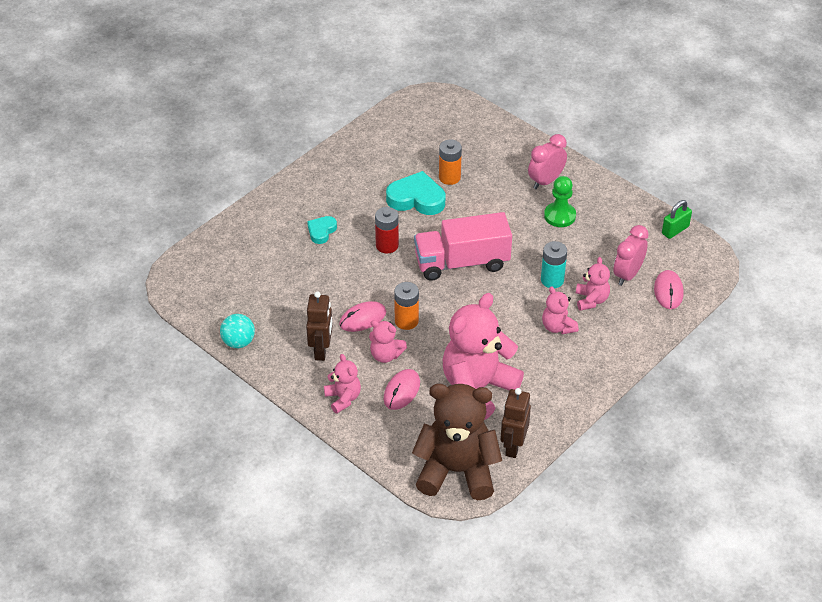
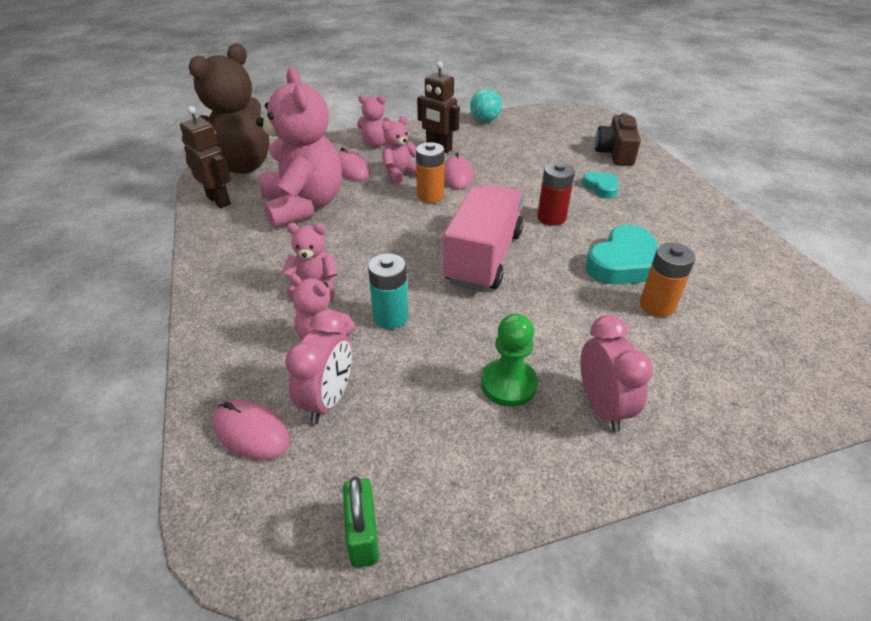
camera: 120 degrees right, 5 degrees down
pink clock [613,225,649,286] -> pink clock turned 45 degrees clockwise [285,309,352,424]
none -> brown camera [595,113,641,166]

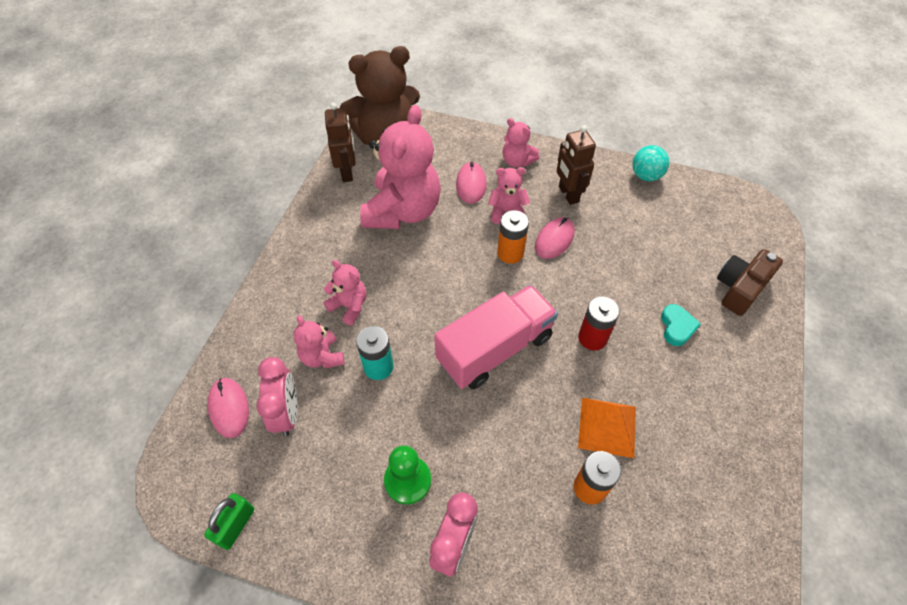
camera: 35 degrees right, 15 degrees up
pink clock [285,309,352,424] -> pink clock turned 60 degrees counterclockwise [256,357,297,436]
turquoise heart [586,225,658,285] -> orange pyramid [578,398,636,458]

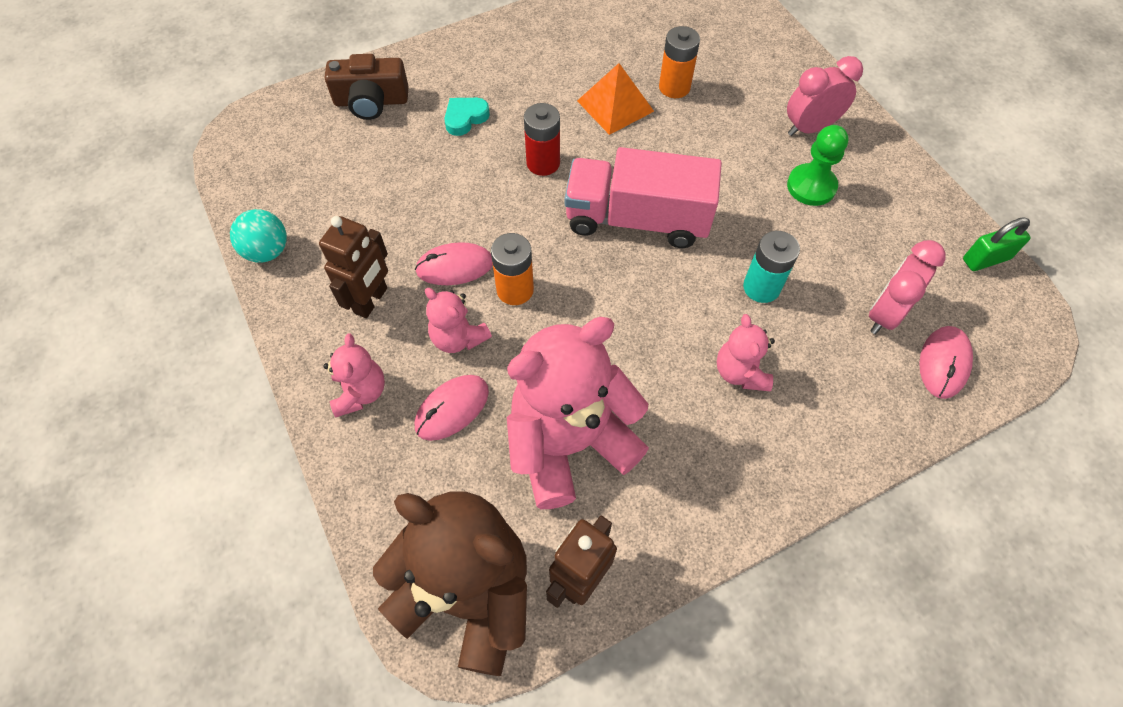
camera: 135 degrees left, 5 degrees up
pink teddy bear [294,315,345,368] -> none

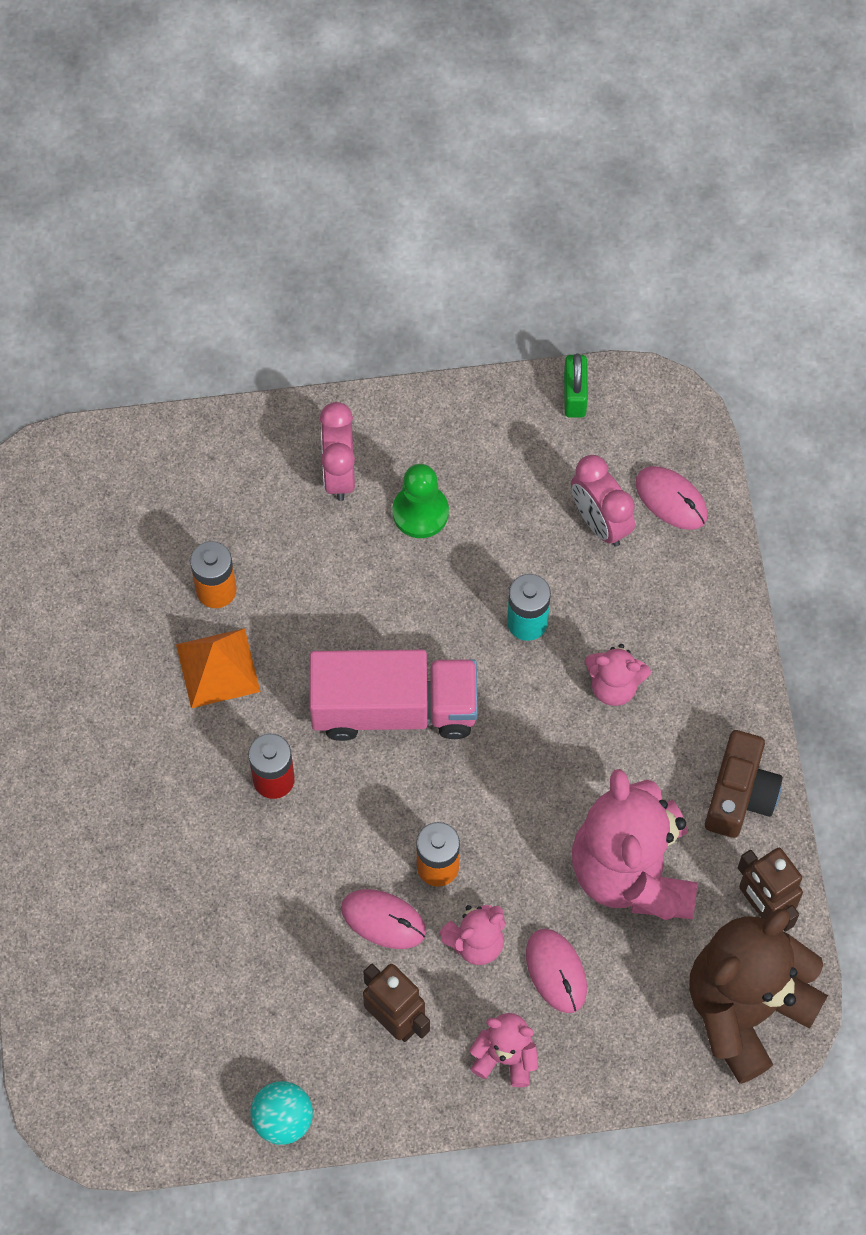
camera: 70 degrees left, 5 degrees up
brown camera [325,54,409,120] -> brown camera moved to [705,730,783,838]
pink mouse [415,242,493,285] -> pink mouse turned 75 degrees counterclockwise [341,889,426,949]
turquoise heart [444,98,490,136] -> none
pink truck [565,147,722,248] -> pink truck turned 120 degrees counterclockwise [310,650,478,741]

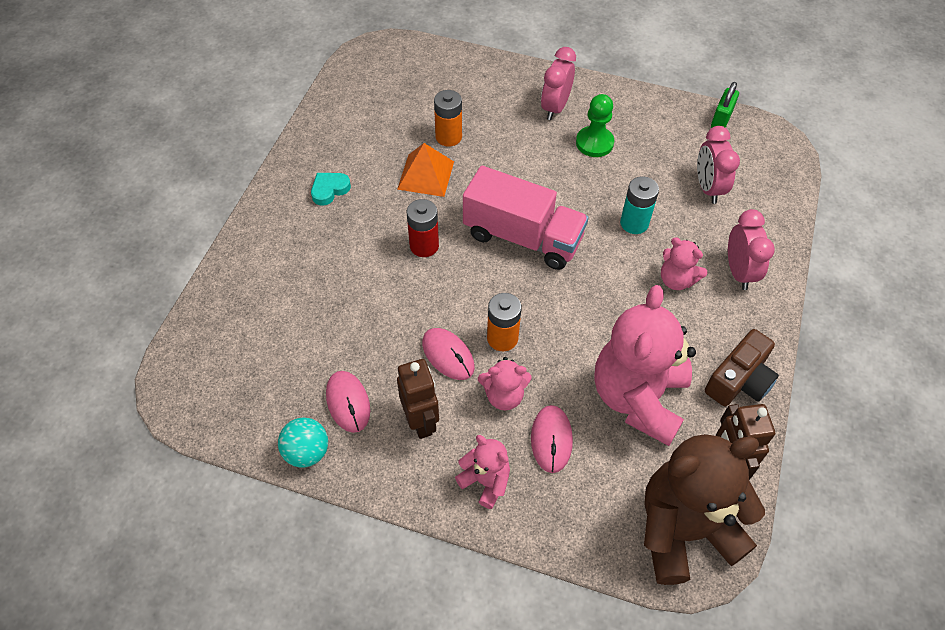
camera: 25 degrees right, 10 degrees down
pink mouse [635,466,708,530] -> pink mouse moved to [326,371,370,433]
none -> turquoise heart [311,173,351,206]
none -> pink clock [728,209,775,290]

